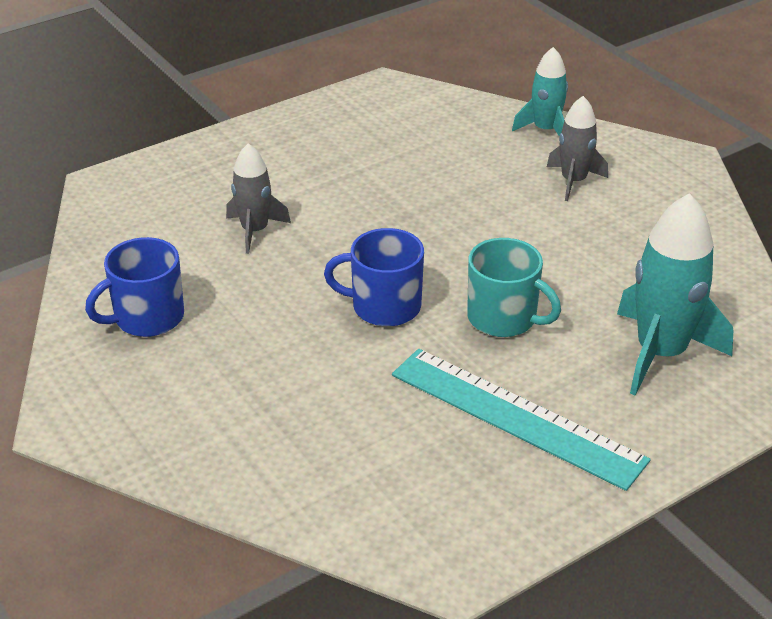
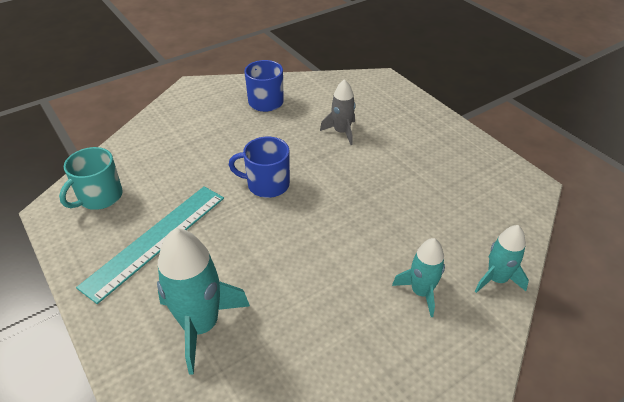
camera: 90 degrees right, 5 degrees up
blue mug [324,228,424,327] -> blue mug turned 90 degrees counterclockwise [229,137,290,198]
turquoise mug [467,238,561,337] -> turquoise mug moved to [59,147,123,210]
grey rocket [547,96,608,201] -> turquoise rocket [392,238,445,317]

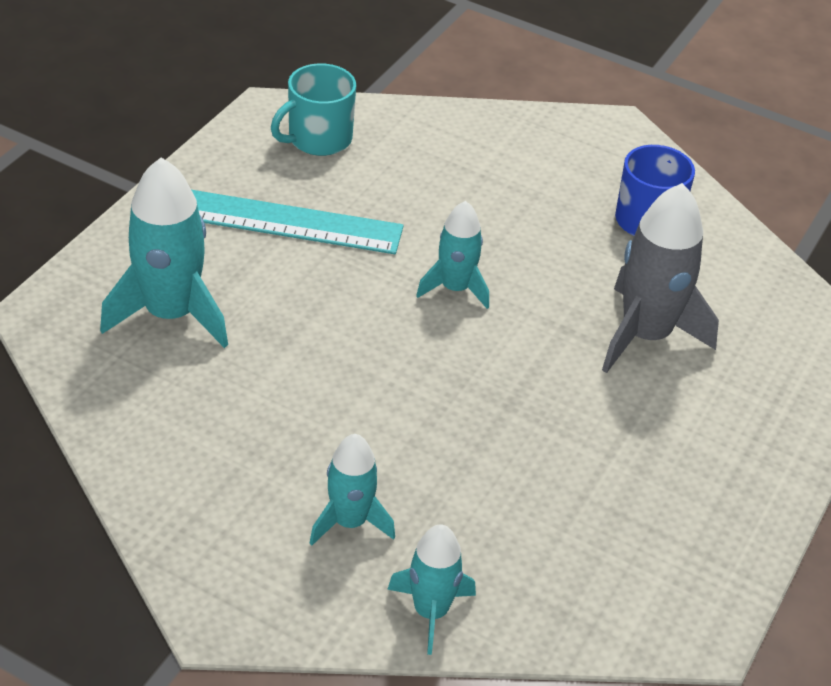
camera: 60 degrees right, 0 degrees up
turquoise mug [59,147,123,210] -> turquoise mug turned 45 degrees counterclockwise [271,64,356,156]
blue mug [229,137,290,198] -> turquoise rocket [416,201,489,309]
grey rocket [320,79,356,145] -> grey rocket [602,183,719,373], size x1.68

